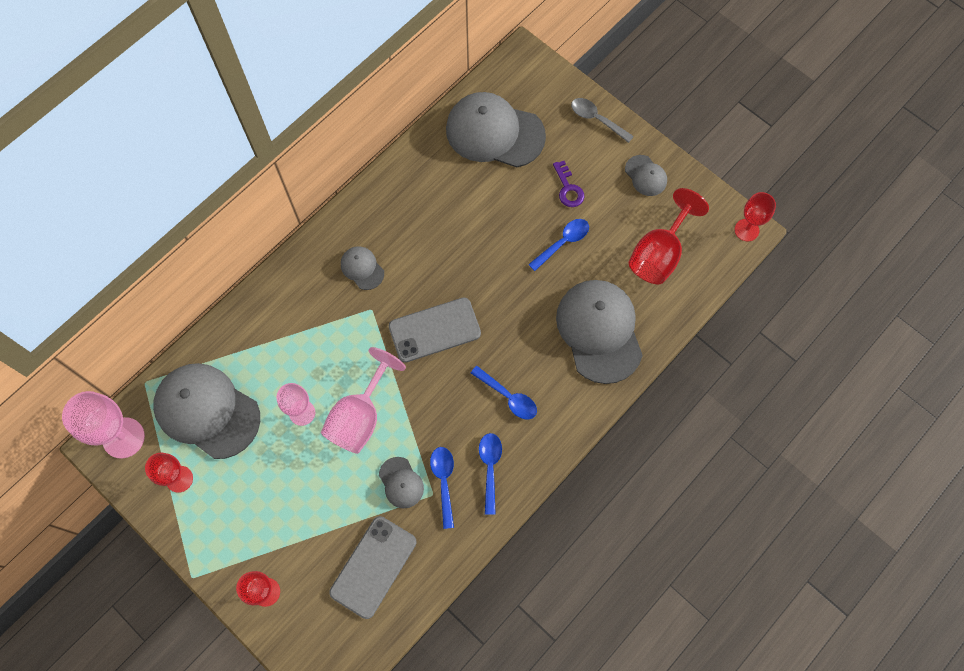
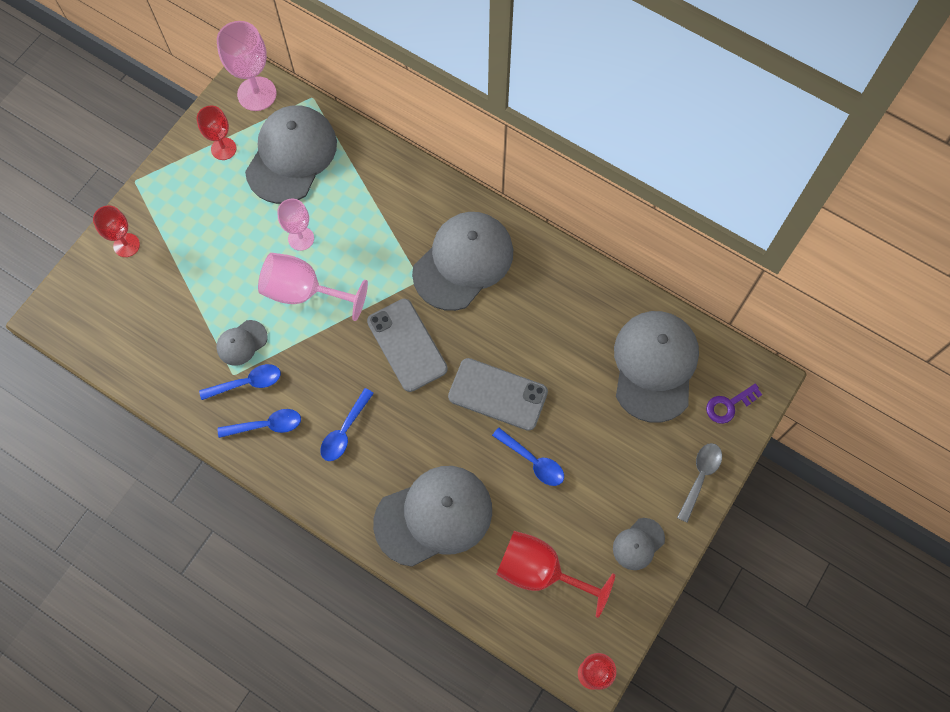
camera: 80 degrees right, 0 degrees up
grey phone [329,516,416,619] -> grey phone moved to [448,358,548,431]
grey cap [341,246,384,290] -> grey cap [412,212,513,311], size x2.15
purple key [553,161,584,207] -> purple key moved to [706,384,762,424]

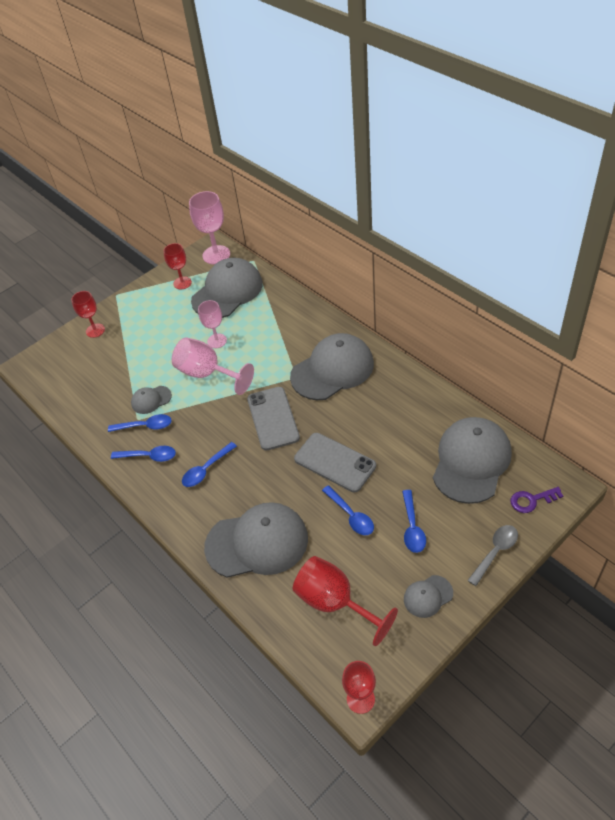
camera: 20 degrees right, 20 degrees down
none -> blue spoon [402,490,426,553]

